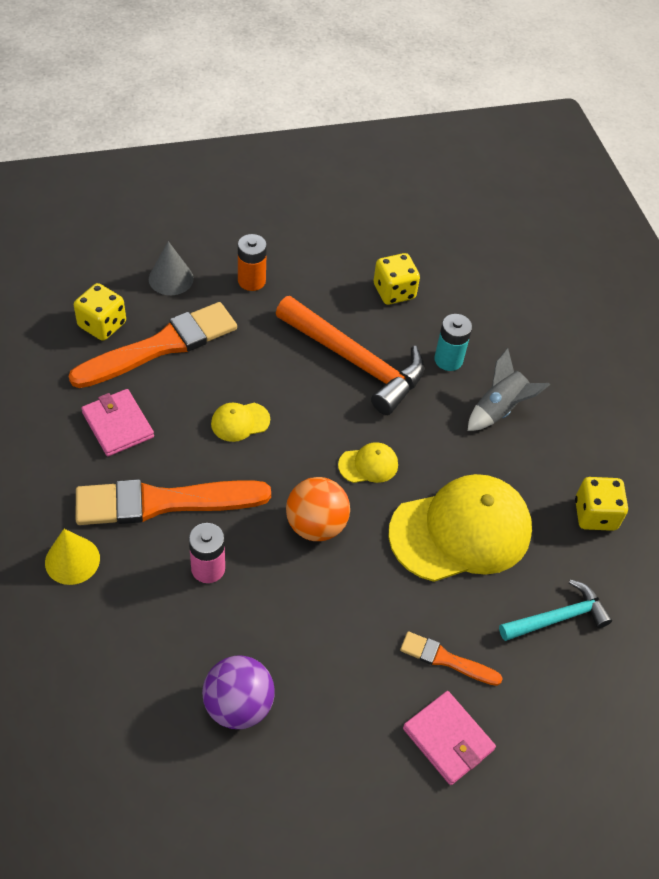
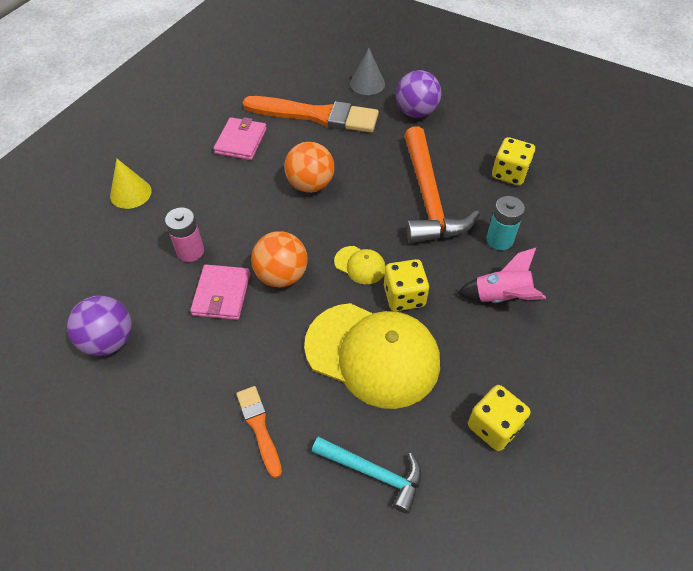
camera: 50 degrees right, 0 degrees up
yellow dice [74,283,126,341] -> yellow dice moved to [384,259,429,311]
orange brush [76,479,271,525] -> none
yellow cap [211,403,270,442] -> orange ball [284,142,334,193]
orange battery [238,234,267,291] -> purple ball [396,70,441,118]
pink wallet [403,691,496,785] -> pink wallet moved to [190,264,250,320]
grey rocket [468,348,550,431] -> pink rocket [457,248,546,303]

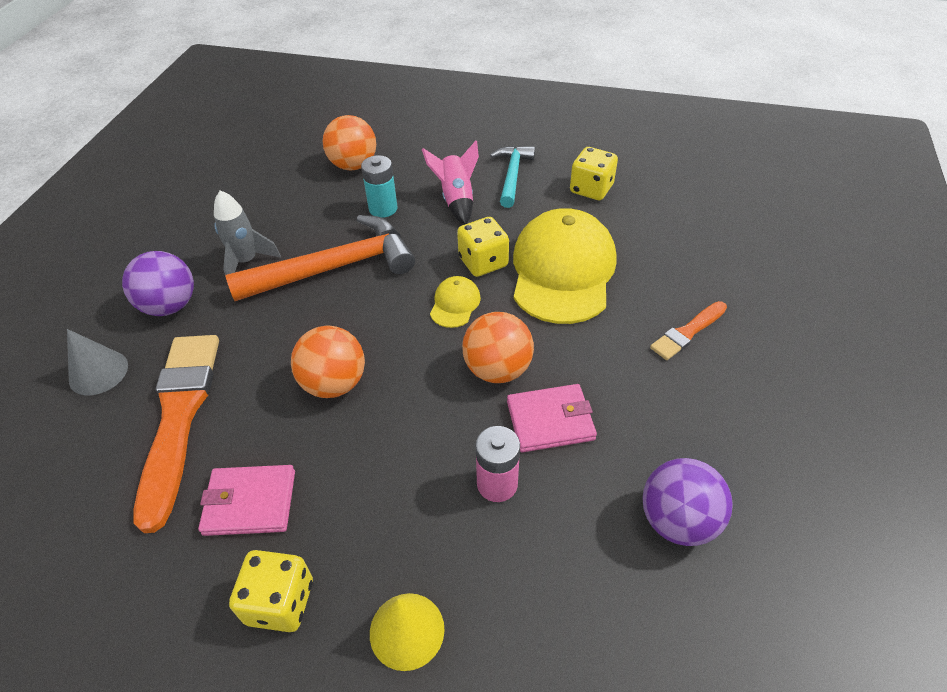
camera: 105 degrees left, 5 degrees down
turquoise hammer [312,436,421,514] -> turquoise hammer moved to [490,146,535,208]
yellow dice [492,137,535,185] -> yellow dice moved to [229,550,313,632]
none -> grey rocket [214,190,281,284]
none -> orange ball [323,115,376,171]

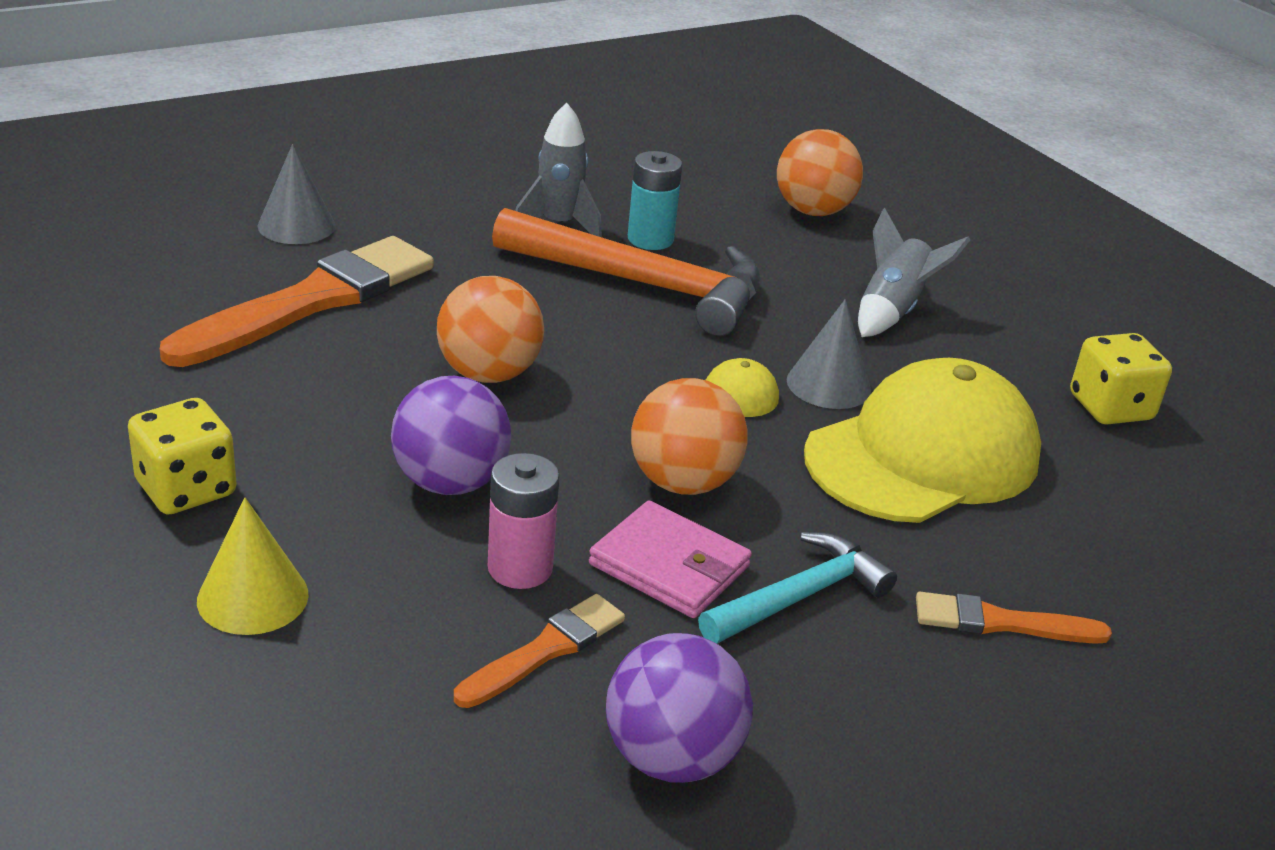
camera: 40 degrees right, 15 degrees down
purple ball [122,251,194,316] -> purple ball moved to [391,376,511,495]
pink wallet [198,465,295,536] -> none
turquoise battery [361,155,397,218] -> turquoise battery moved to [628,151,682,250]
pink rocket [422,141,479,224] -> grey rocket [858,208,970,337]
yellow dice [457,217,509,277] -> grey cone [787,299,871,409]
turquoise hammer [490,146,535,208] -> turquoise hammer moved to [698,532,897,644]
none -> orange brush [454,594,625,708]

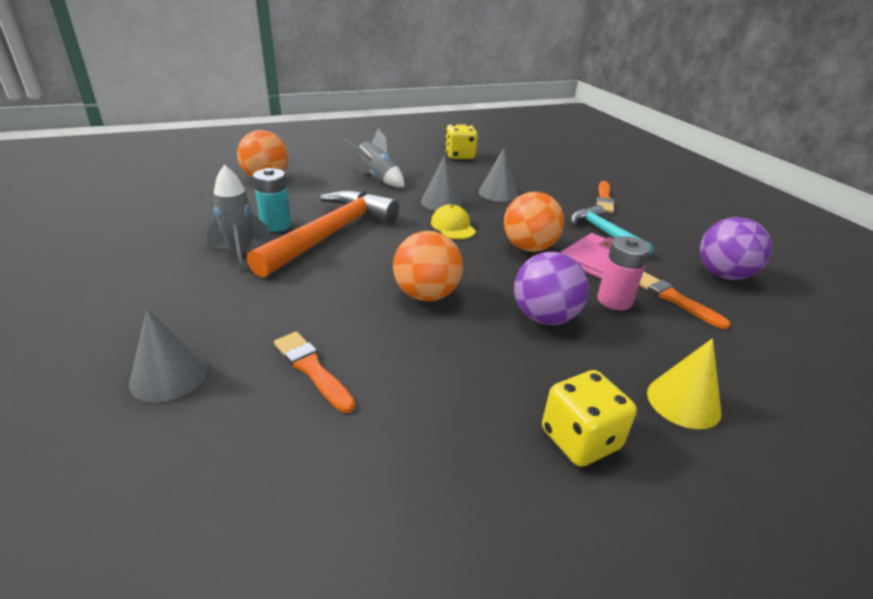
camera: 80 degrees left, 0 degrees up
orange brush [160,236,434,367] -> orange brush [274,332,356,413], size x0.50
yellow cap [804,358,1041,523] -> grey cone [478,148,518,202]

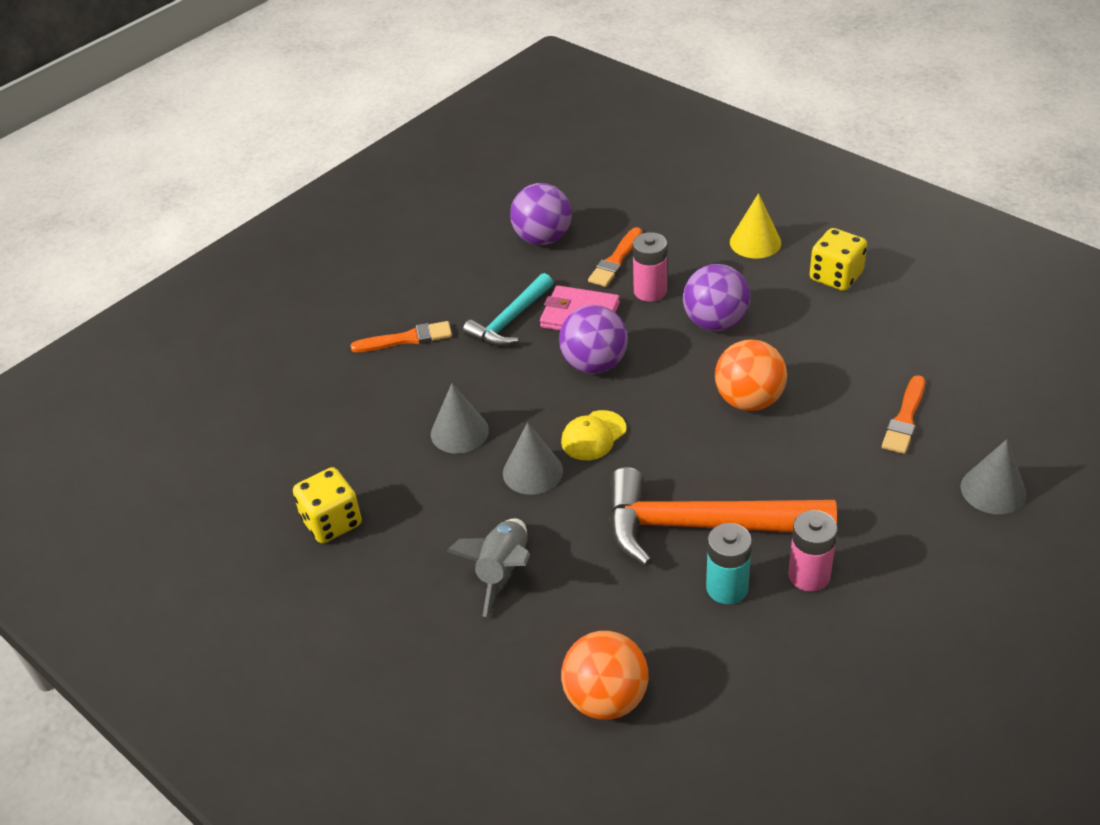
camera: 110 degrees left, 10 degrees up
grey rocket [206,164,272,271] -> pink battery [788,510,837,592]
orange ball [504,192,564,252] -> purple ball [559,305,628,374]

